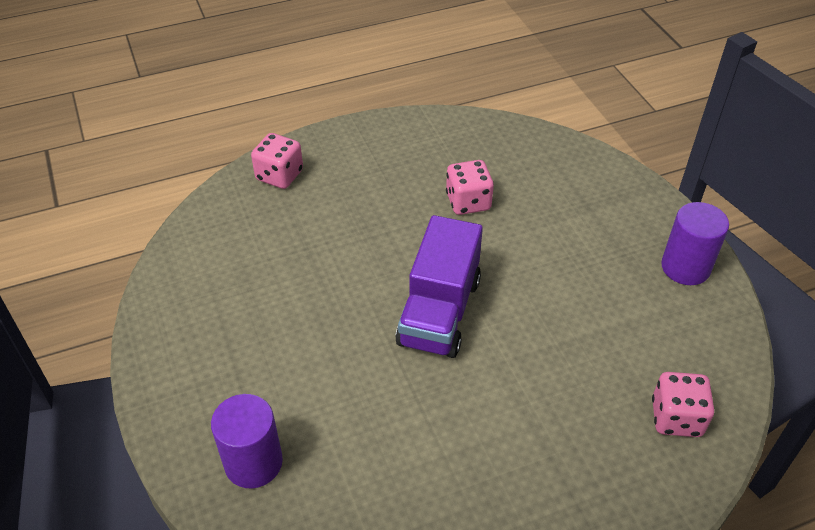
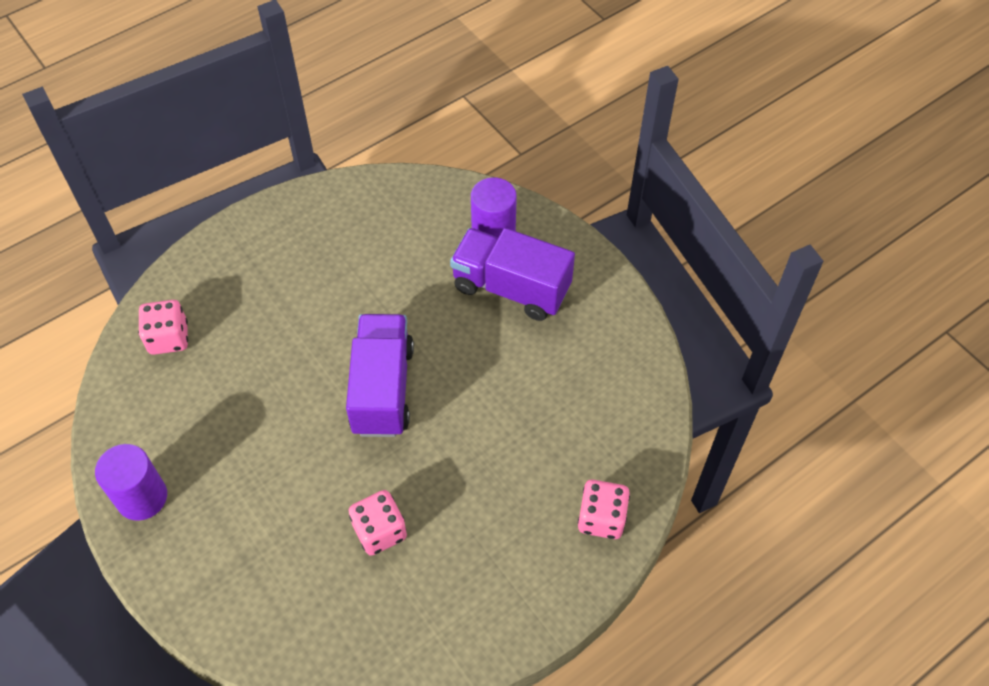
camera: 165 degrees right, 10 degrees up
none -> purple truck [450,228,575,321]

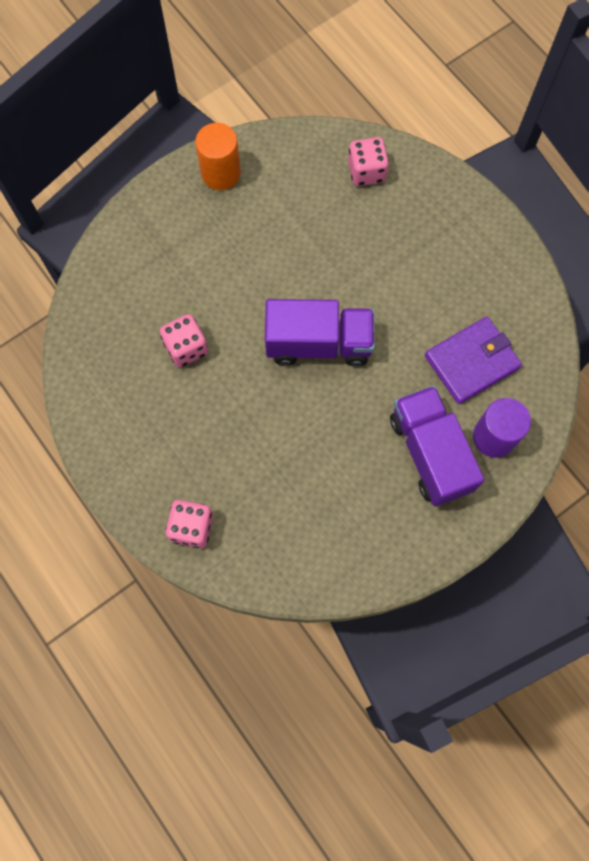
camera: 90 degrees right, 15 degrees up
purple cylinder [95,444,167,521] -> orange cylinder [195,123,241,190]
purple truck [450,228,575,321] -> purple truck turned 45 degrees counterclockwise [390,386,484,507]
none -> purple wallet [425,317,522,404]

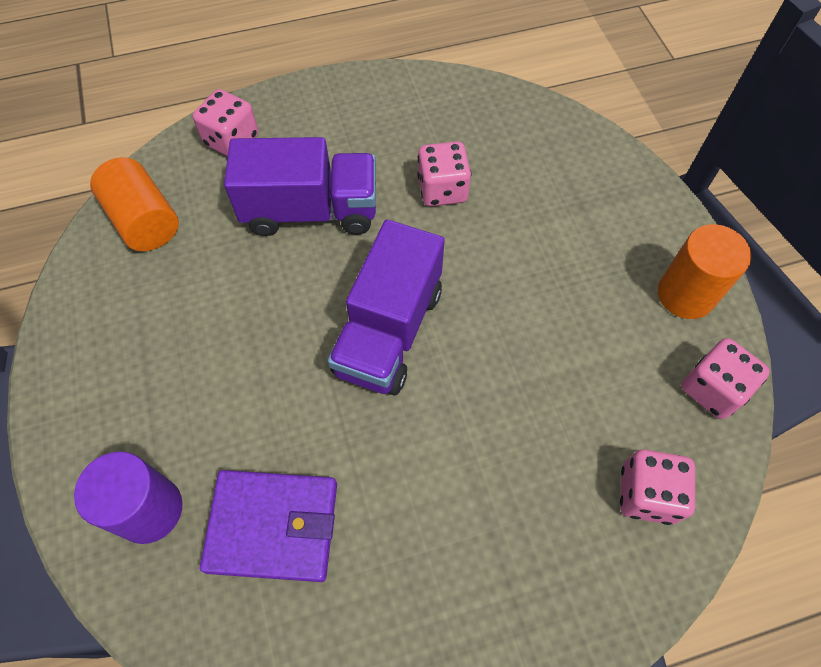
camera: 110 degrees right, 10 degrees down
purple truck [390,386,484,507] -> purple truck moved to [224,137,376,236]
purple wallet [425,317,522,404] -> purple wallet turned 75 degrees counterclockwise [200,470,337,582]
none -> orange cylinder [90,157,179,251]
none -> pink dice [681,338,770,419]

